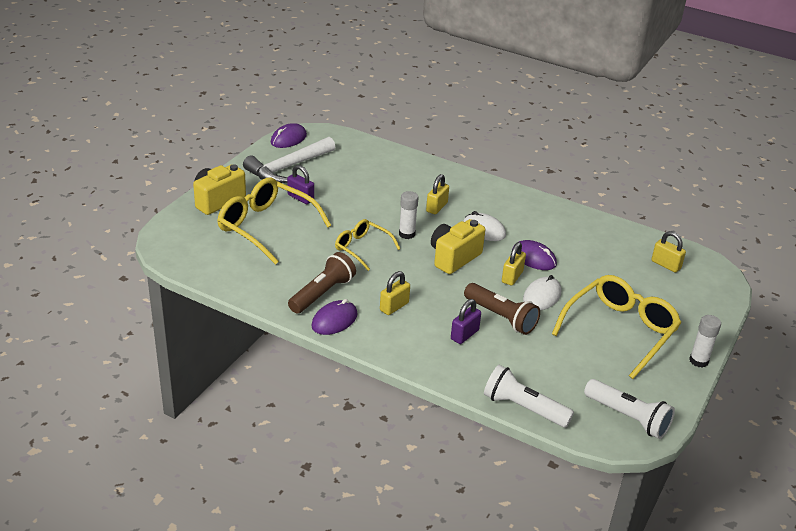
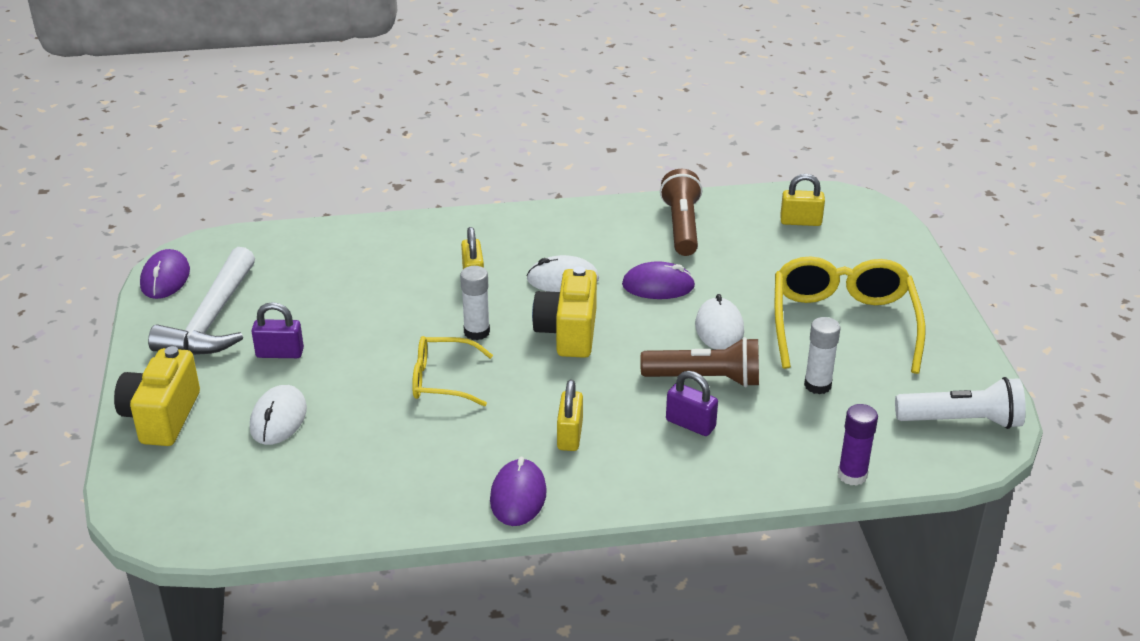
camera: 35 degrees left, 0 degrees up
yellow glasses [217,177,331,265] -> white mouse [250,385,307,445]
brown flashlight [288,252,356,314] -> brown flashlight moved to [660,169,702,256]
purple padlock [451,299,481,344] -> purple padlock turned 60 degrees counterclockwise [666,371,718,436]
white flashlight [484,365,574,427] -> purple glue stick [838,404,878,486]
yellow padlock [502,242,526,286] -> none
white glue stick [689,315,721,368] -> white glue stick moved to [804,317,840,394]

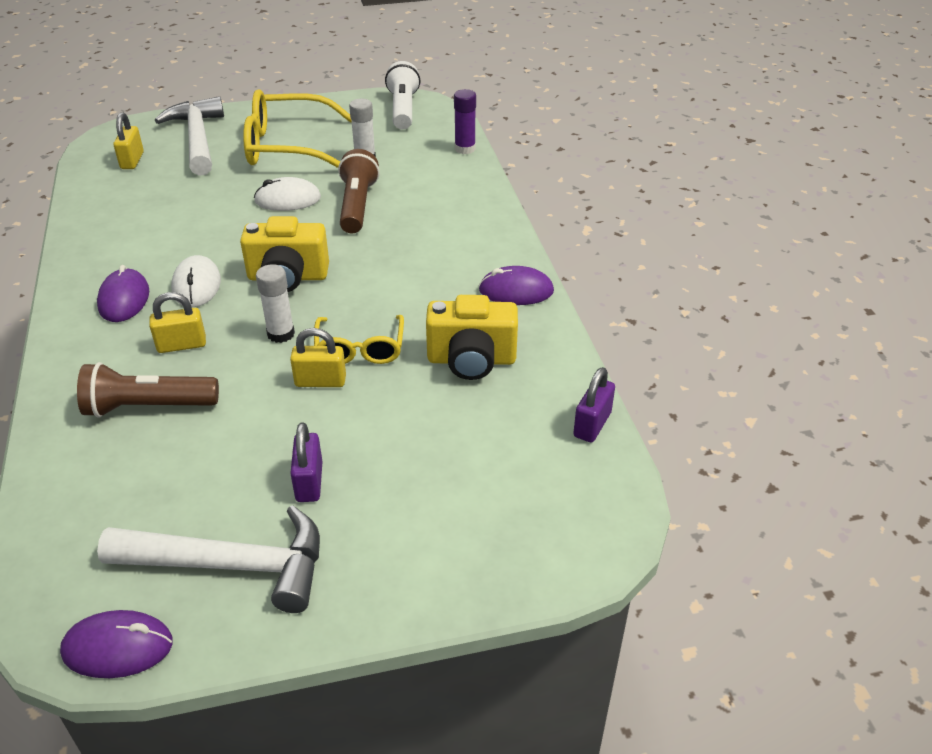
camera: 95 degrees left, 5 degrees up
yellow camera [114,346,200,446] -> yellow camera moved to [426,295,518,380]
white mouse [250,385,307,445] -> none
yellow padlock [557,380,583,451] -> yellow padlock moved to [290,328,346,387]
purple mouse [622,261,695,299] -> purple mouse moved to [97,265,149,322]
brown flashlight [660,169,702,256] -> brown flashlight moved to [77,362,219,417]
purple padlock [666,371,718,436] -> purple padlock moved to [573,367,615,442]
none -> white hammer [155,96,224,176]

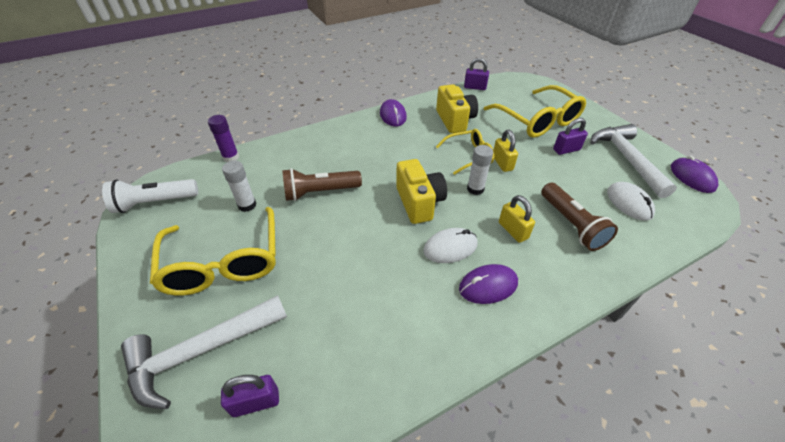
camera: 105 degrees left, 5 degrees up
yellow padlock [114,112,144,169] -> purple padlock [221,375,279,417]
white mouse [254,177,321,211] -> white mouse moved to [607,182,655,221]
none -> yellow glasses [484,85,586,138]

